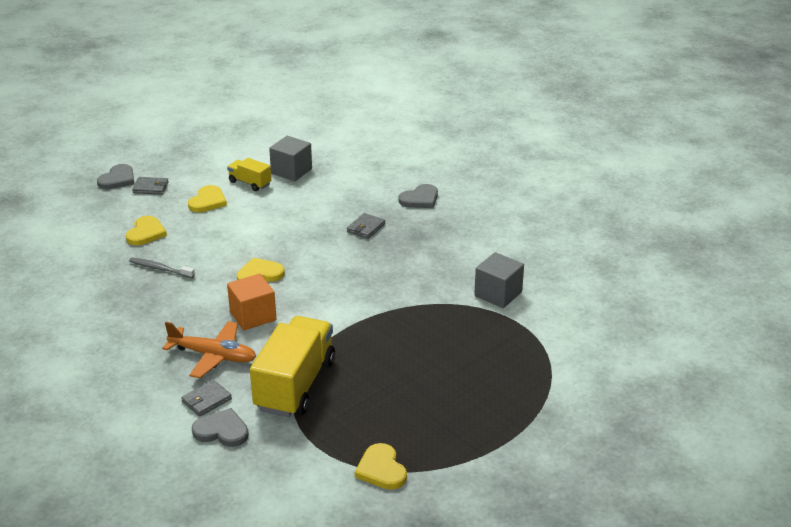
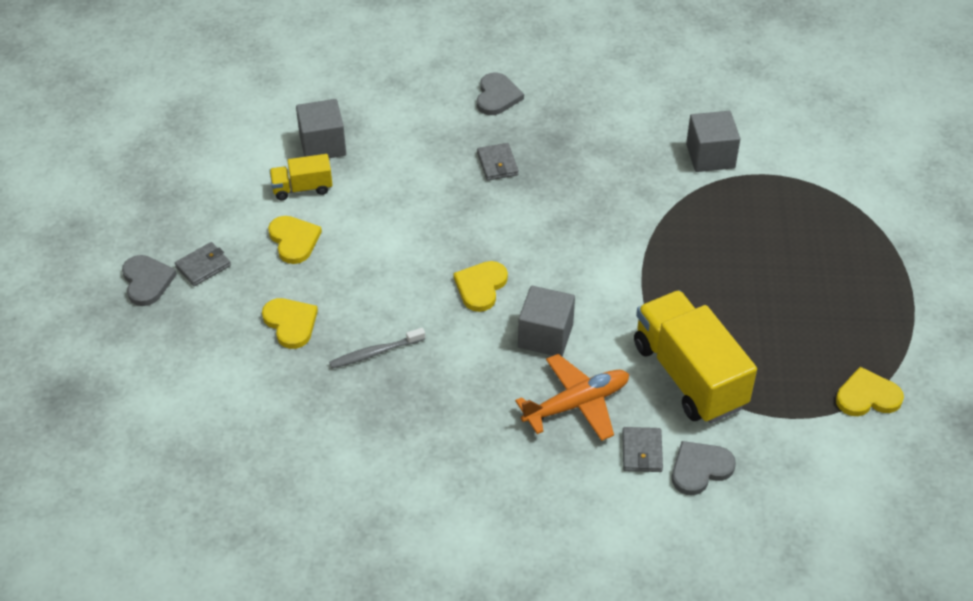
camera: 45 degrees left, 15 degrees up
orange cube [227,274,276,330] -> grey cube [518,286,575,356]
yellow heart [355,443,407,490] -> yellow heart turned 150 degrees clockwise [836,367,904,416]

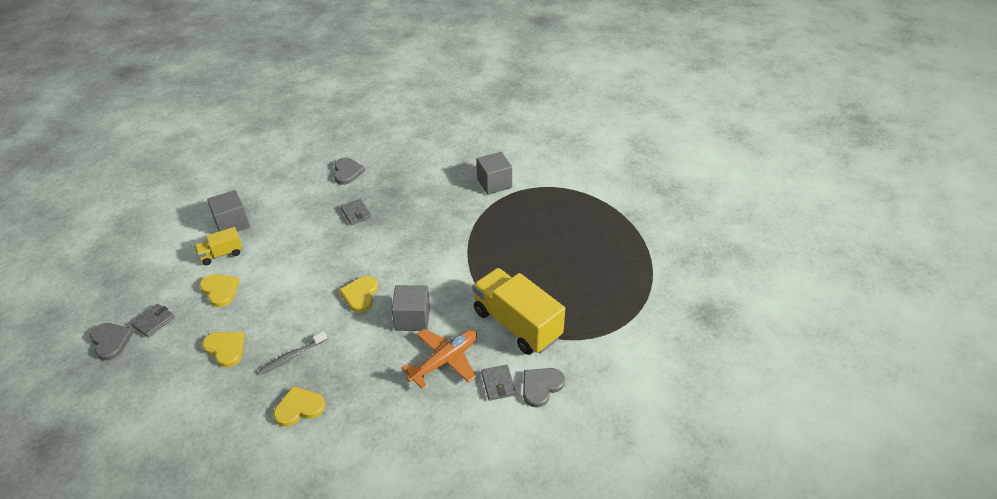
camera: 15 degrees left, 5 degrees down
yellow heart [836,367,904,416] -> yellow heart moved to [273,386,325,427]

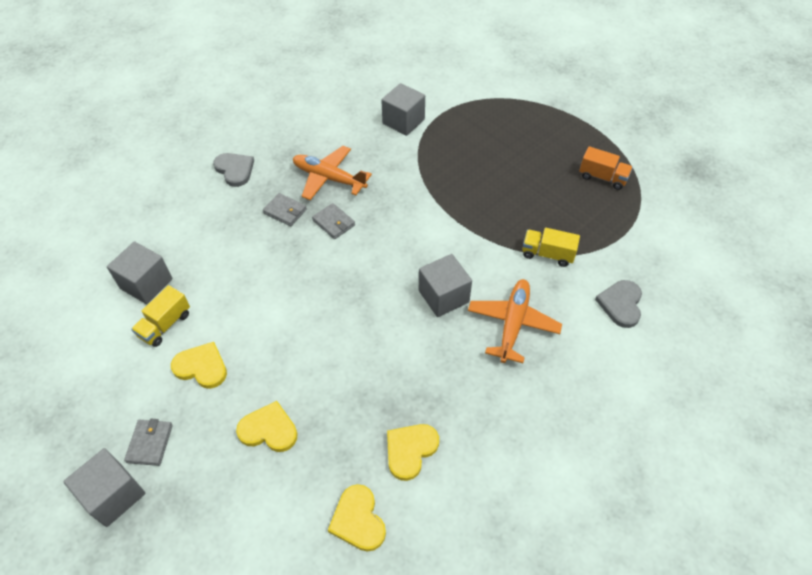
camera: 30 degrees left, 10 degrees up
grey heart [90,323,134,360] -> grey cube [63,448,145,527]
grey toothbrush [259,331,327,375] -> none
yellow heart [339,276,378,312] -> yellow heart moved to [328,484,386,552]
yellow truck [472,268,565,355] -> yellow truck [522,228,580,267], size x0.49
grey wallet [481,365,516,401] -> grey wallet moved to [312,203,355,239]
none -> orange plane [293,146,372,200]
none -> orange truck [579,146,633,190]

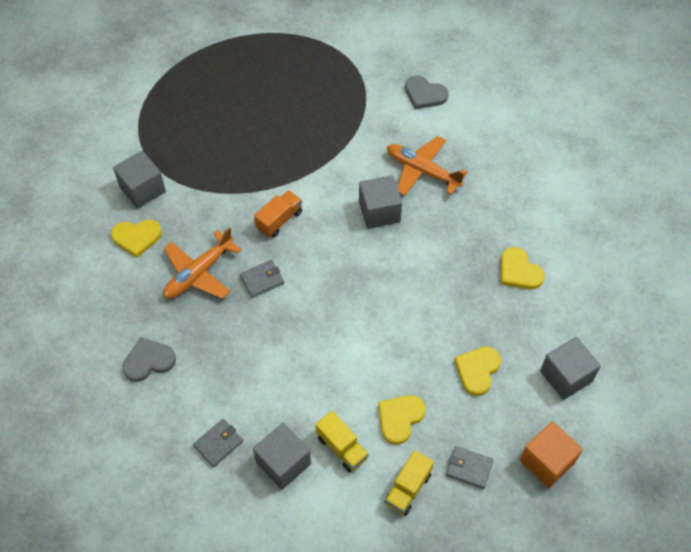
camera: 75 degrees left, 5 degrees up
grey cube [63,448,145,527] -> grey cube moved to [540,337,601,400]
grey wallet [263,193,307,226] -> grey wallet moved to [193,419,243,467]
yellow heart [328,484,386,552] -> yellow heart moved to [111,219,162,258]
yellow truck [522,228,580,267] -> yellow truck moved to [384,450,434,515]
orange truck [579,146,633,190] -> orange truck moved to [254,190,302,237]
none -> orange cube [520,421,583,488]

